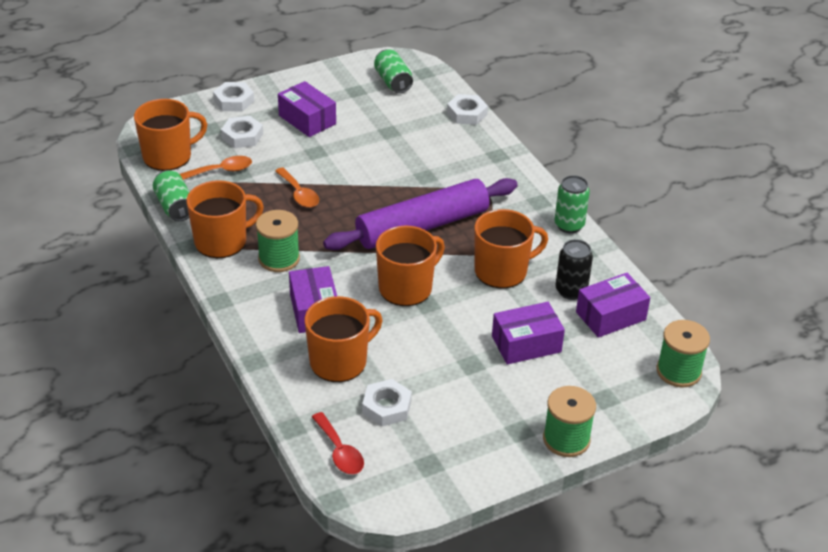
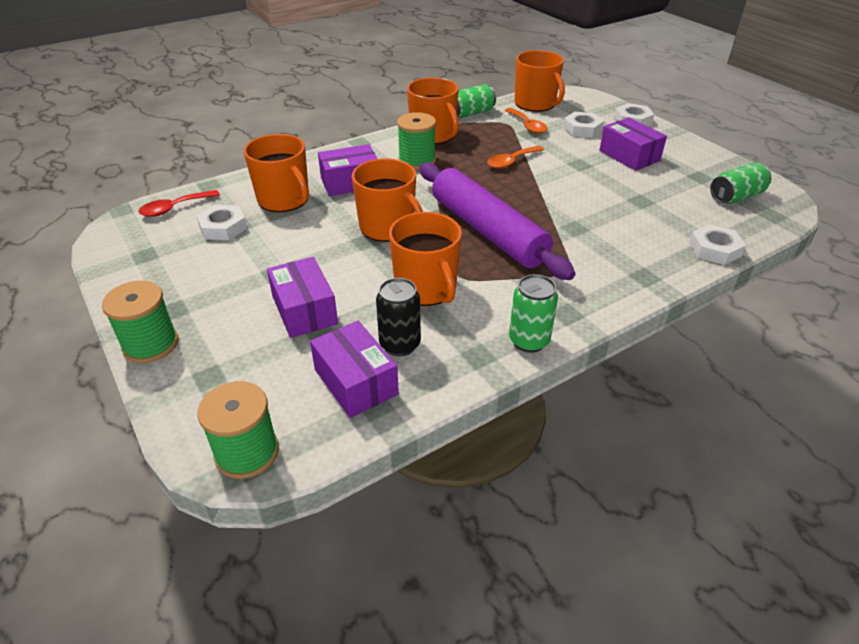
camera: 85 degrees right, 0 degrees up
purple box [278,81,336,137] -> purple box turned 75 degrees counterclockwise [599,118,667,171]

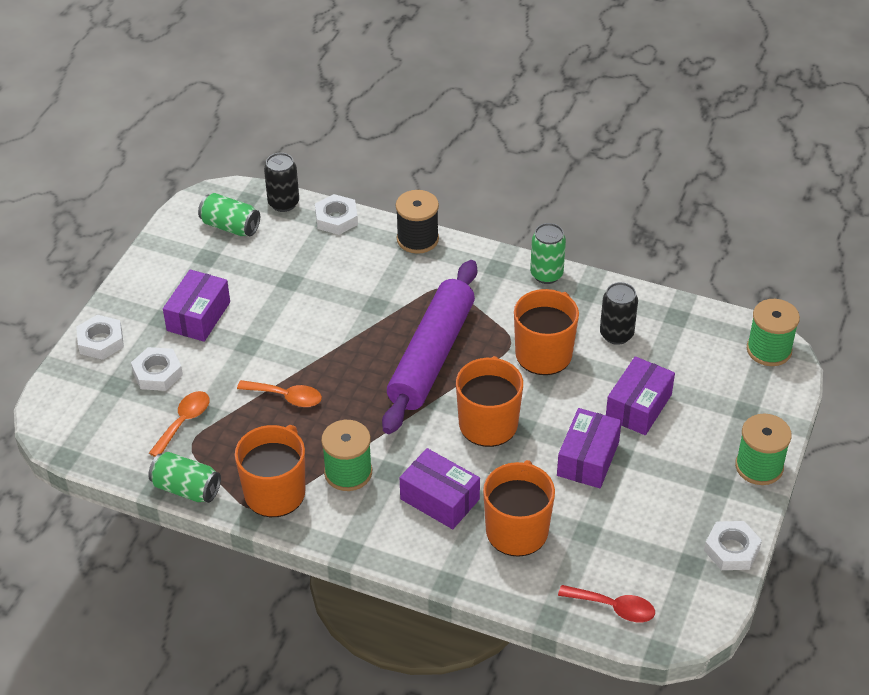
camera: 125 degrees left, 5 degrees up
white nut [196,205,247,240] -> white nut moved to [704,521,762,570]
purple box [310,321,399,418] -> purple box moved to [557,408,622,488]
orange mug [515,50,565,112] -> none
none -> black can [264,153,299,212]
none -> black spool [396,190,439,254]

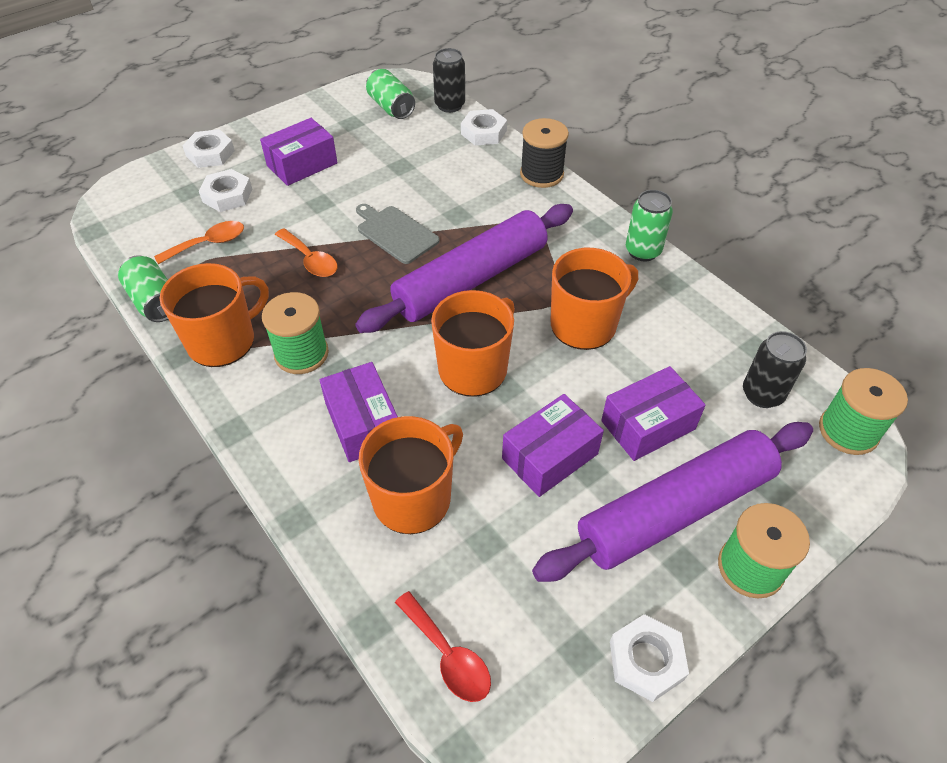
camera: 30 degrees right, 5 degrees up
black can [600,282,638,345] -> black can moved to [743,331,807,408]
none -> grey cutting board [356,204,440,264]
none -> purple rolling pin [532,422,813,582]

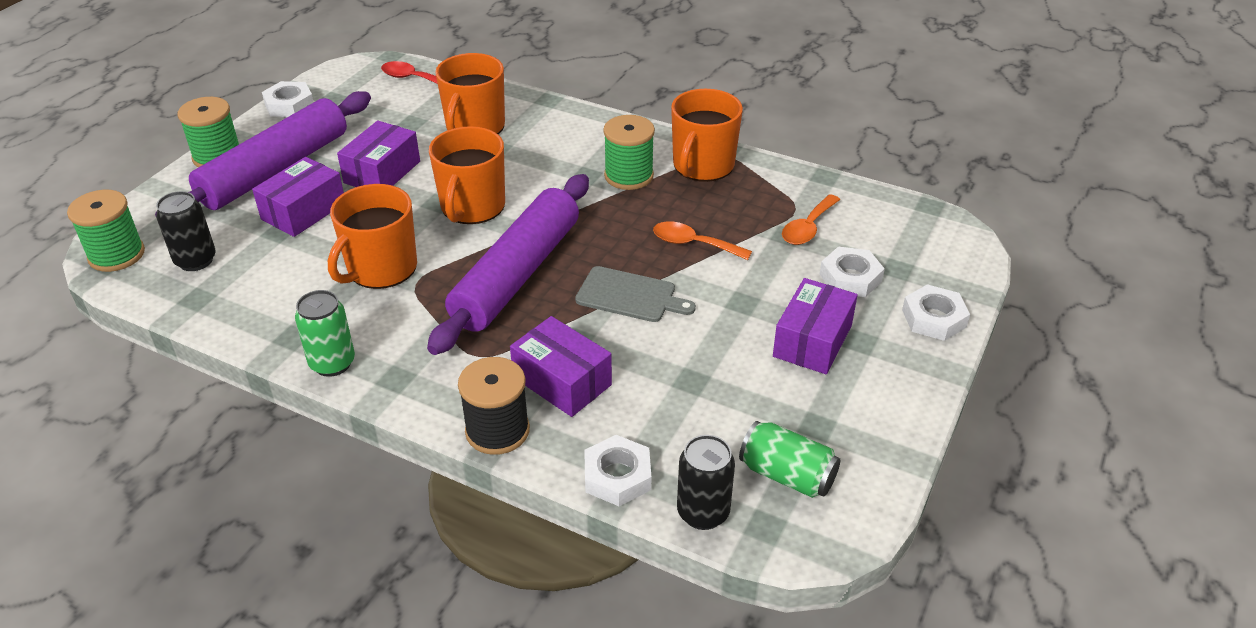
camera: 155 degrees right, 10 degrees down
green can [118,255,168,322] -> none
purple box [319,362,398,462] -> purple box moved to [510,316,612,417]

